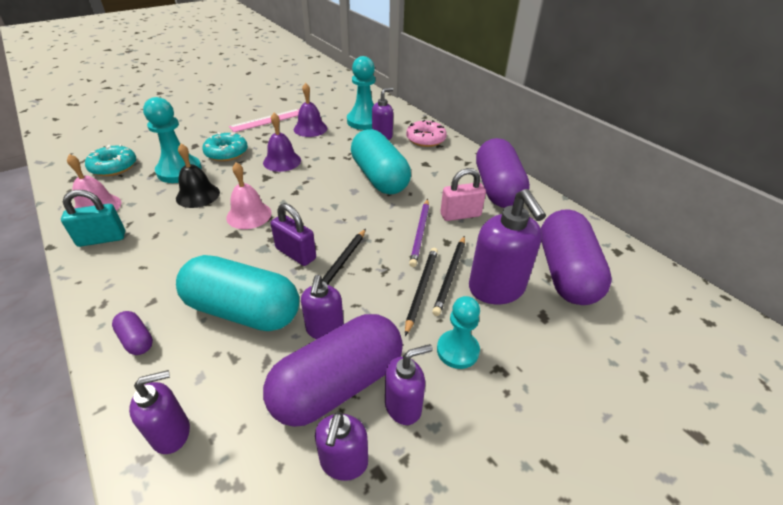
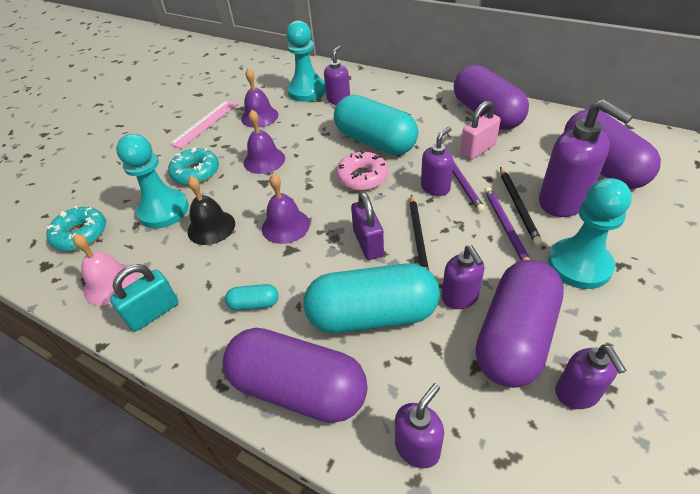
camera: 20 degrees left, 5 degrees up
purple capsule [112,311,153,355] -> purple capsule [223,328,367,423], size x2.39
pink bell [226,162,272,229] -> purple bell [262,174,310,244]
purple padlock [271,203,316,266] -> purple padlock turned 60 degrees clockwise [351,192,384,260]
purple soap dispenser [385,344,433,425] -> purple soap dispenser moved to [421,127,453,196]
black pencil [405,248,438,336] -> purple pencil [484,187,530,261]
pink donut [406,120,447,147] -> pink donut moved to [336,150,388,191]
turquoise pawn [437,296,480,369] -> turquoise pawn [548,178,632,289], size x1.53
none -> turquoise capsule [225,284,279,310]

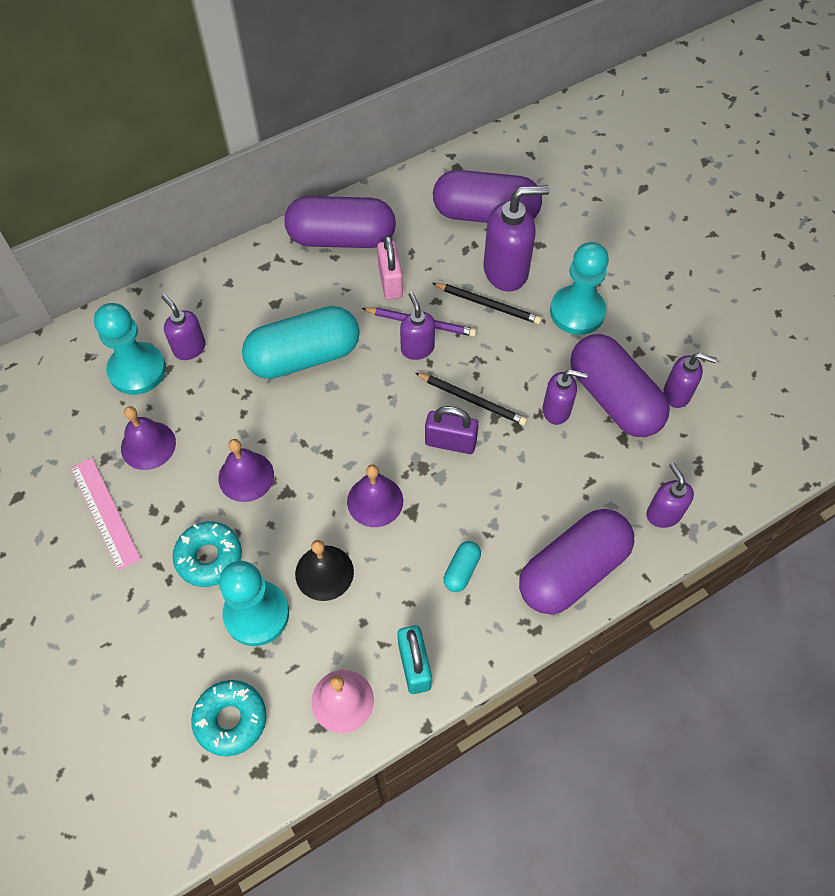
camera: 65 degrees left, 15 degrees up
turquoise capsule [303,263,440,334] -> none
pink donut [336,150,388,191] -> none
purple pencil [484,187,530,261] -> none

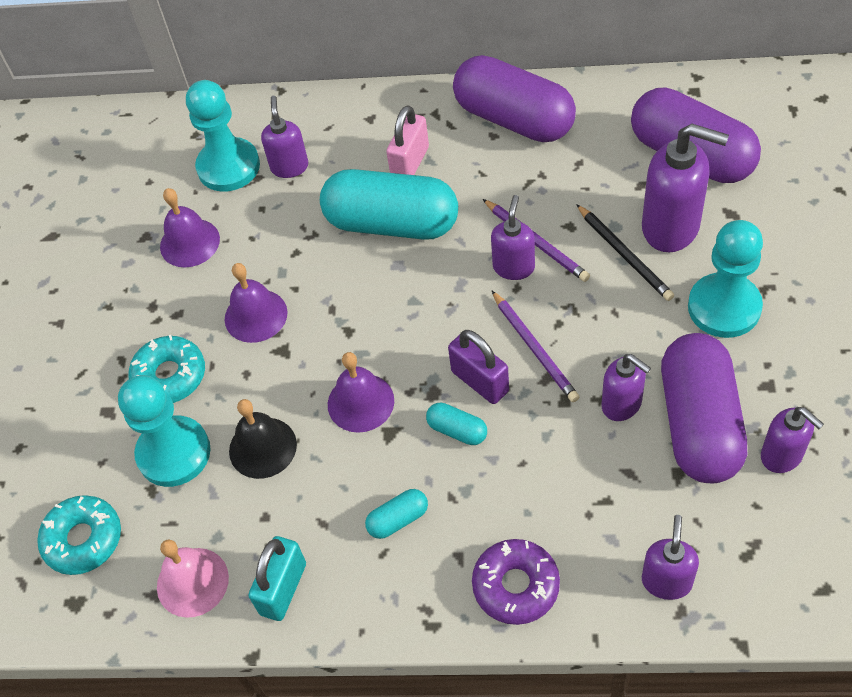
camera: 40 degrees right, 5 degrees down
pink ruler [71,458,141,571] -> none
pink padlock [377,235,403,300] -> pink padlock moved to [386,105,429,175]
black pencil [415,373,527,426] -> purple pencil [492,291,579,402]
purple capsule [519,509,634,615] -> purple donut [472,539,560,625]
none -> turquoise capsule [426,403,487,445]

